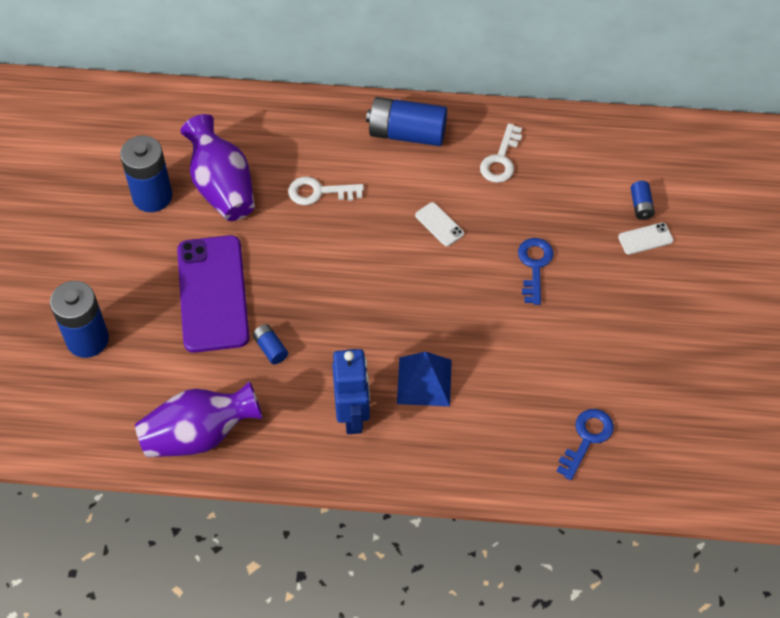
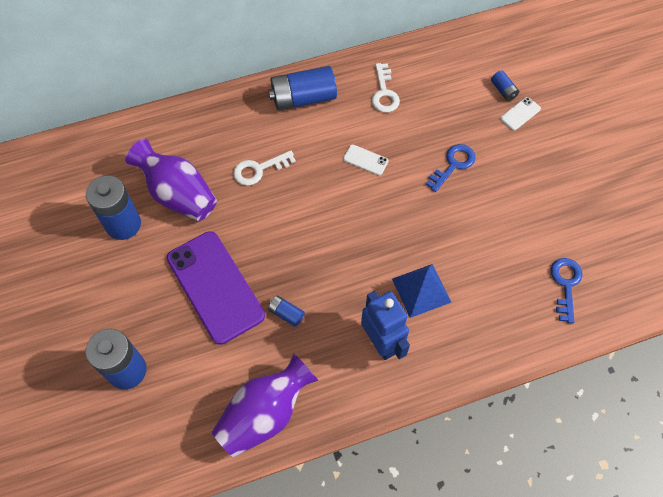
camera: 25 degrees left, 5 degrees up
blue key [518,238,553,305] -> blue key turned 60 degrees clockwise [426,144,475,192]

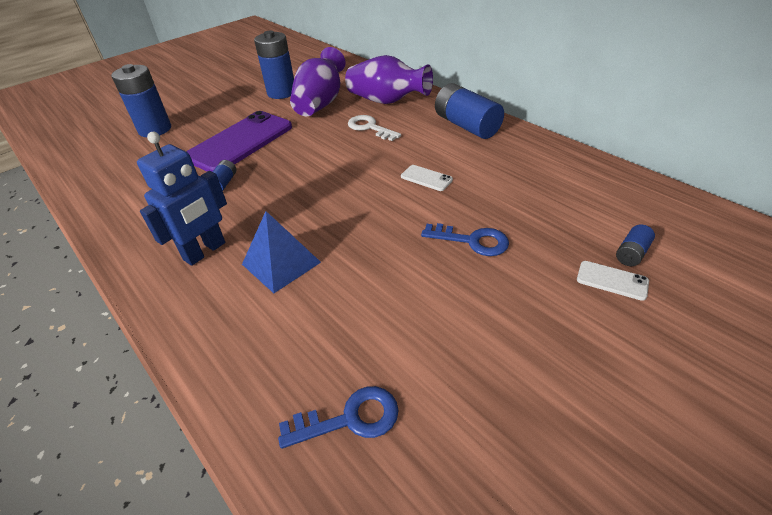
camera: 70 degrees right, 20 degrees down
purple vase [212,354,318,457] -> purple vase moved to [345,55,433,104]
white phone [343,144,389,175] -> white phone turned 60 degrees counterclockwise [401,165,453,191]
white key [372,63,400,112] -> none

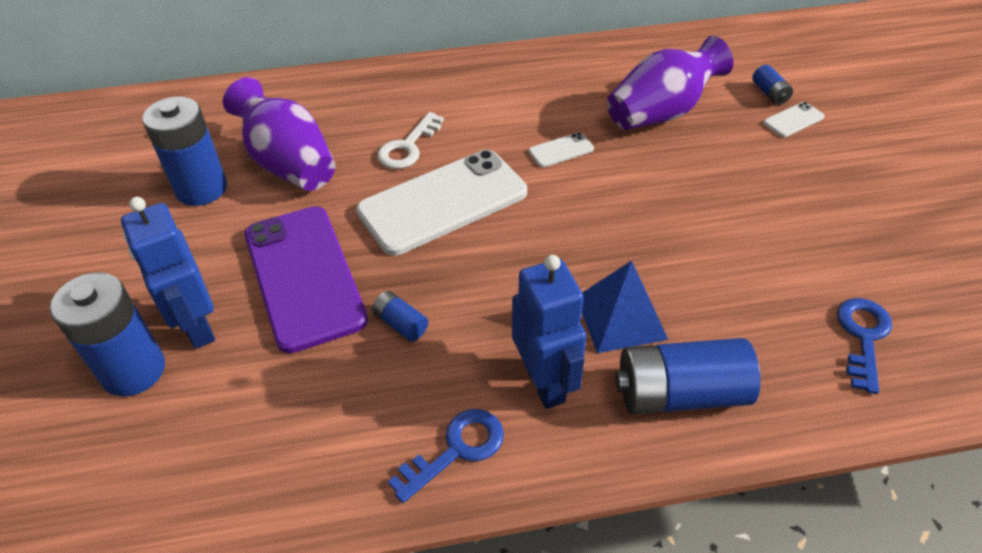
camera: 60 degrees left, 5 degrees up
purple vase [345,55,433,104] -> purple vase moved to [607,36,733,130]
white key [348,115,401,141] -> white key turned 45 degrees counterclockwise [377,112,444,169]
blue key [421,223,509,256] -> blue key moved to [388,409,504,503]
blue battery [435,83,504,139] -> blue battery moved to [615,338,761,415]
none -> blue robot [121,197,215,349]
none -> white phone [356,150,527,256]

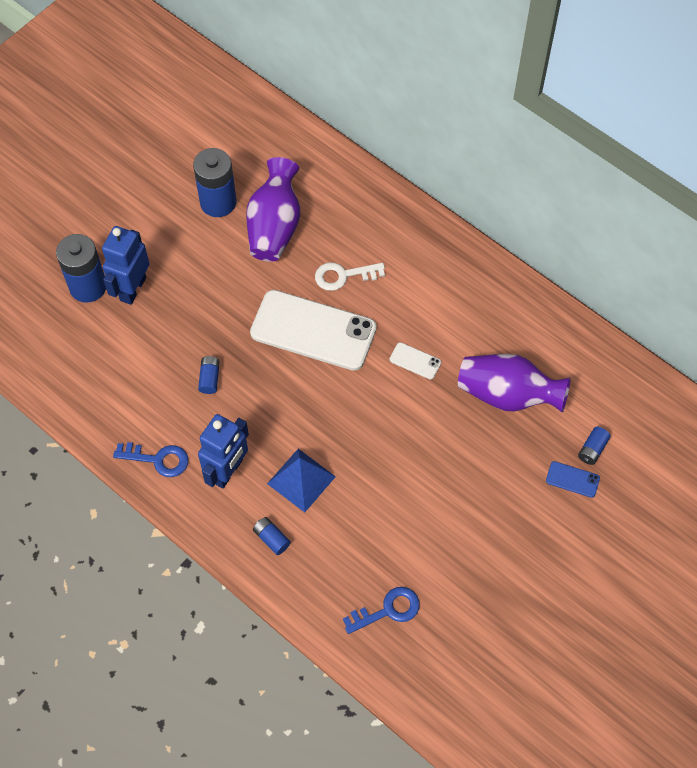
camera: 50 degrees right, 15 degrees up
purple phone [245,206,368,353] -> none
blue battery [615,338,761,415] -> blue battery [253,517,291,555], size x0.47
white phone [763,102,825,137] -> blue phone [546,461,600,498]

